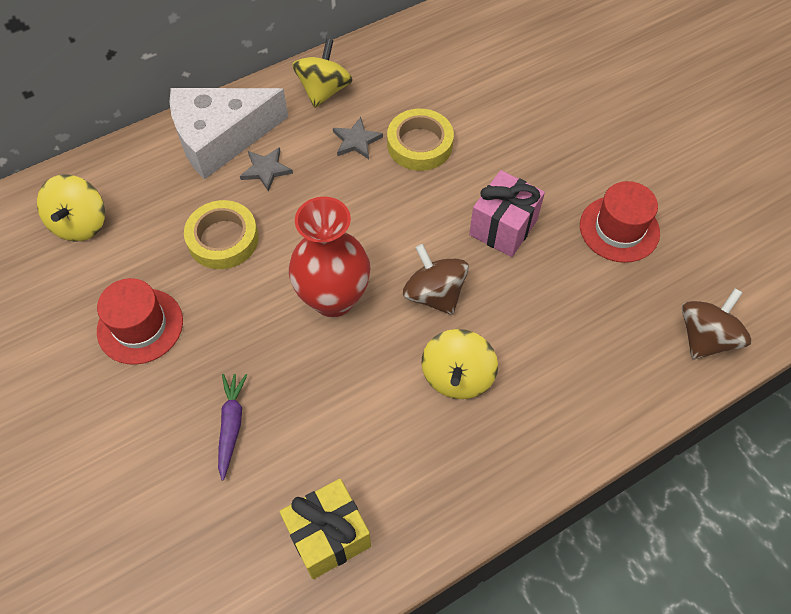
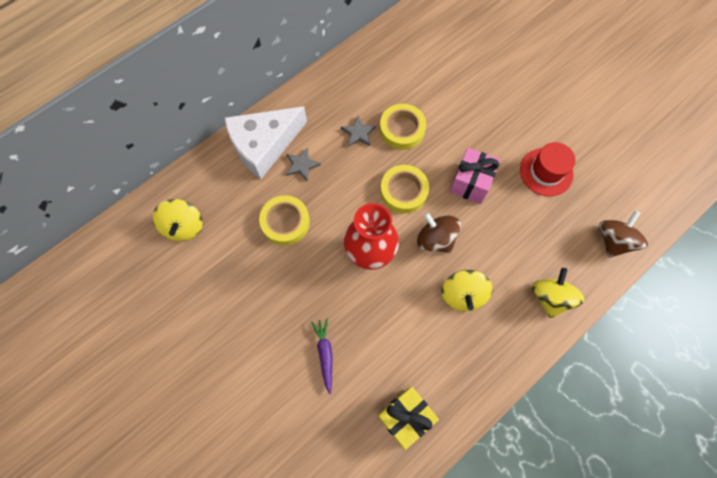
camera: 10 degrees left, 10 degrees up
red hat [97,278,183,365] -> none
yellow spinning top [292,39,353,108] -> yellow spinning top moved to [532,268,584,318]
none -> yellow tape [380,165,429,214]

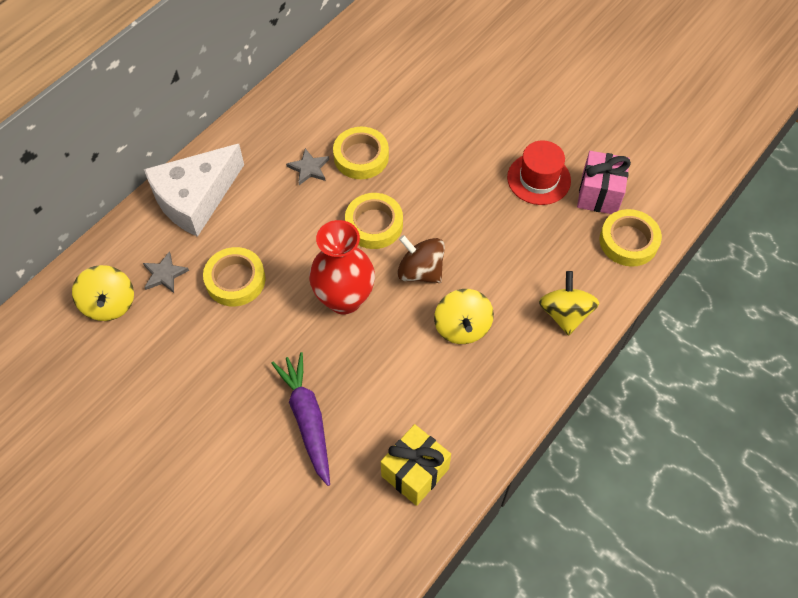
camera: 10 degrees left, 10 degrees down
grey star [286,147,321,182] -> grey star moved to [143,251,189,293]
purple carrot [311,319,333,394] -> purple carrot [271,352,330,486], size x1.59
pink gift [450,148,500,204] -> pink gift moved to [577,151,631,214]
brown spinning top [599,211,648,258] -> yellow tape [600,209,662,267]

